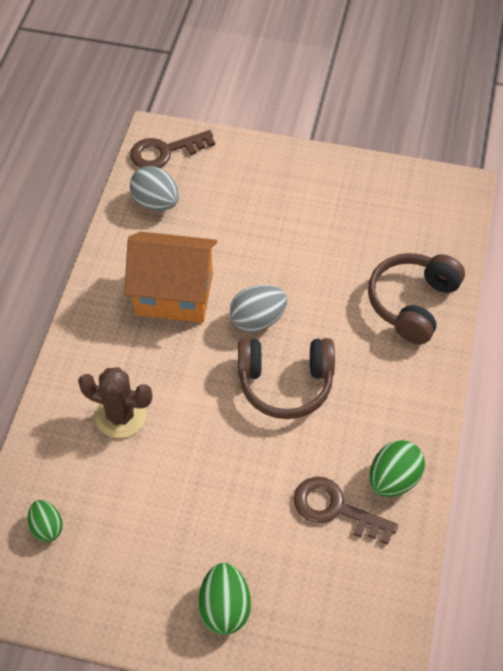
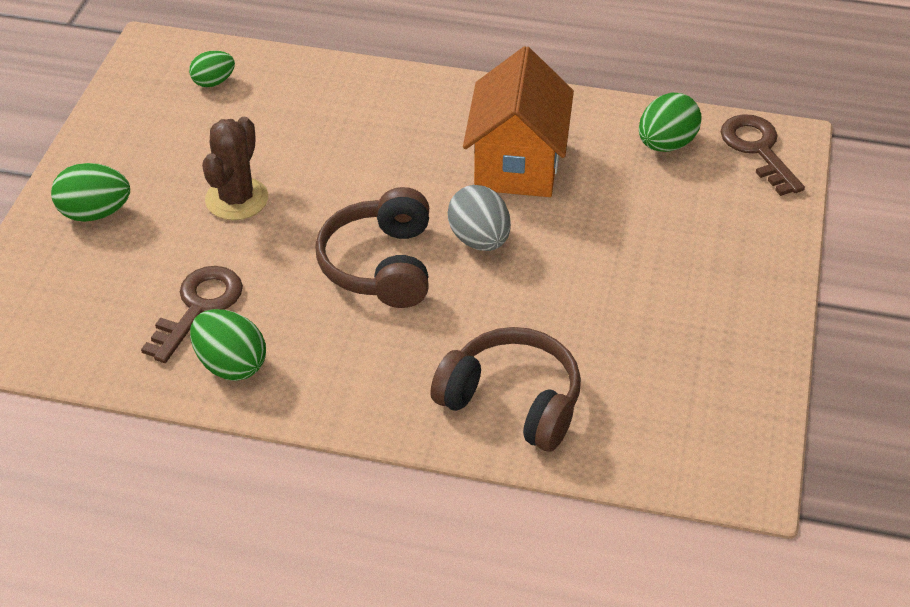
camera: 90 degrees right, 10 degrees down
brown cactus [78,367,152,438] -> brown cactus moved to [202,116,268,220]
grey egg [130,166,179,211] -> green egg [639,93,702,152]

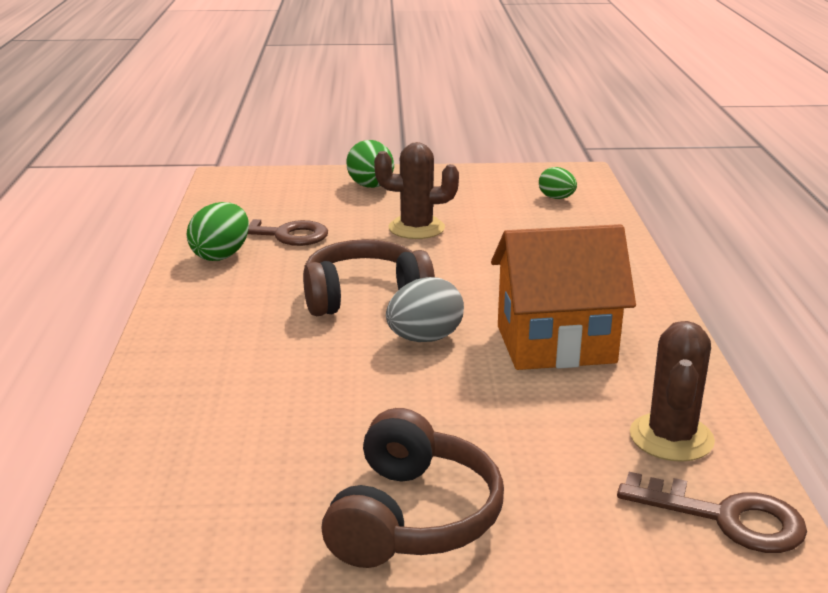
camera: 75 degrees right, 20 degrees down
brown headphones [430,327,581,451] -> brown headphones moved to [322,408,504,568]
green egg [639,93,702,152] -> brown cactus [630,321,715,462]
brown key [721,114,805,196] -> brown key turned 60 degrees clockwise [617,472,807,553]

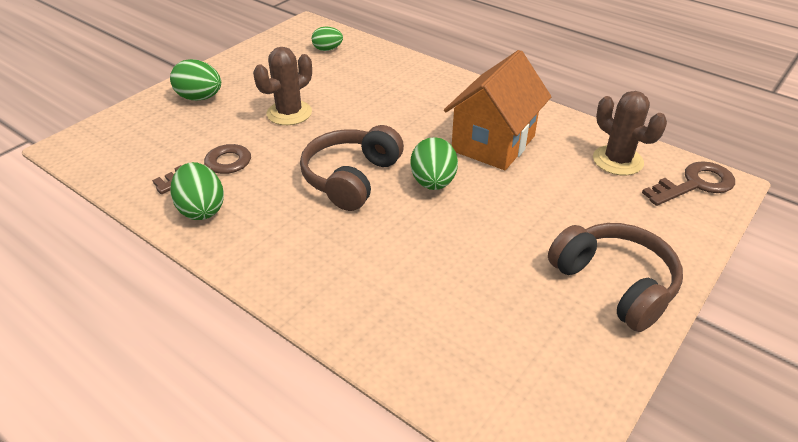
camera: 50 degrees left, 15 degrees up
grey egg [386,277,464,342] -> green egg [411,137,458,190]

